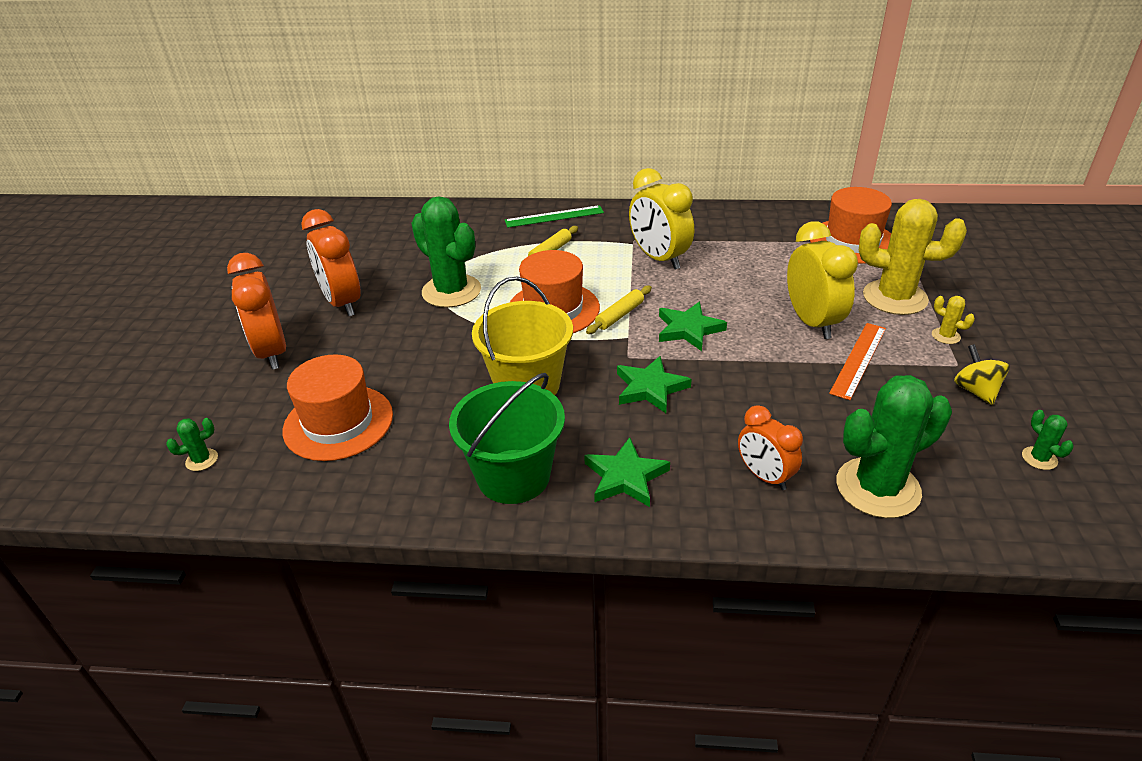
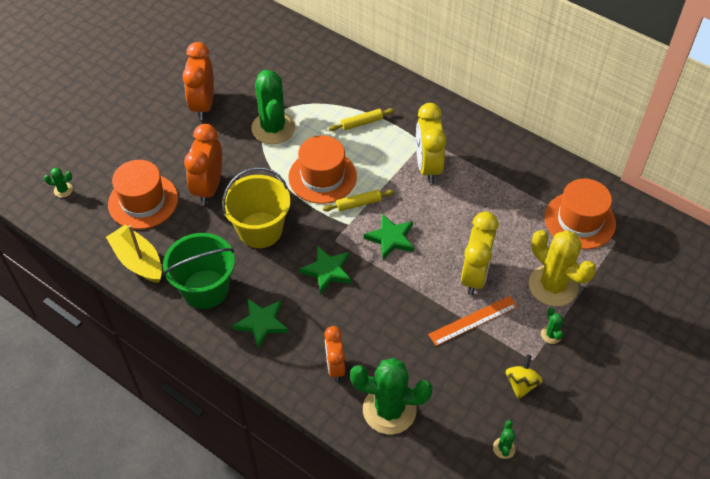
camera: 30 degrees right, 15 degrees up
orange clock [227,253,286,370] -> orange clock moved to [184,124,222,205]
green ruler [505,205,604,228] -> none
yellow cactus [932,296,975,344] -> green cactus [541,307,563,344]
none -> yellow boat [106,225,162,283]

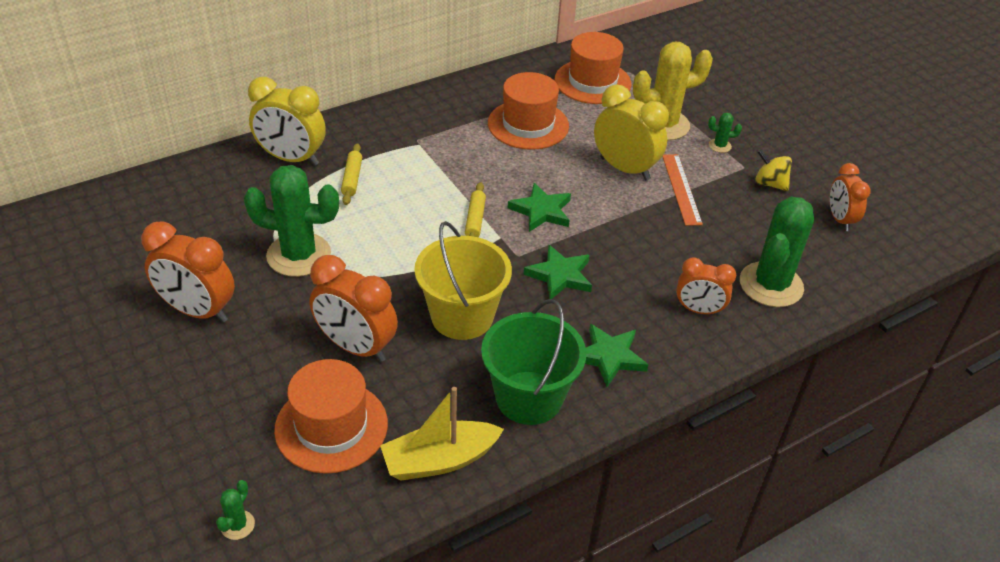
camera: 70 degrees left, 10 degrees down
orange hat [288,135,357,204] -> orange hat moved to [488,72,569,150]
yellow clock [416,103,446,183] -> yellow clock moved to [248,77,326,166]
green cactus [493,420,516,459] -> orange clock [830,163,871,231]

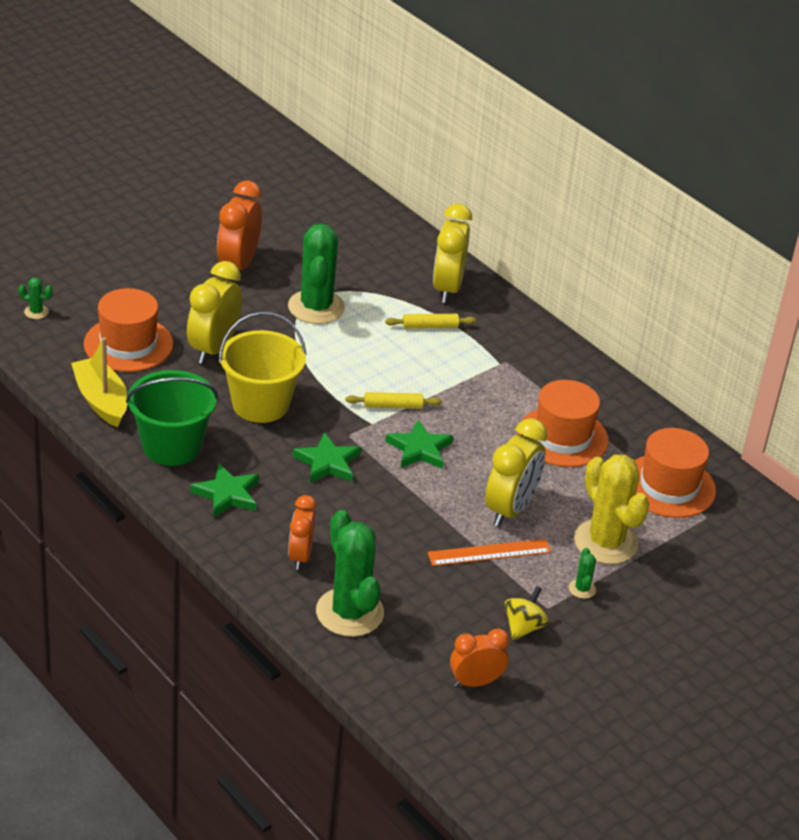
camera: 80 degrees right, 5 degrees down
orange clock [309,255,398,362] -> yellow clock [187,261,242,364]
green cactus [740,196,814,307] -> green cactus turned 45 degrees clockwise [316,510,384,637]

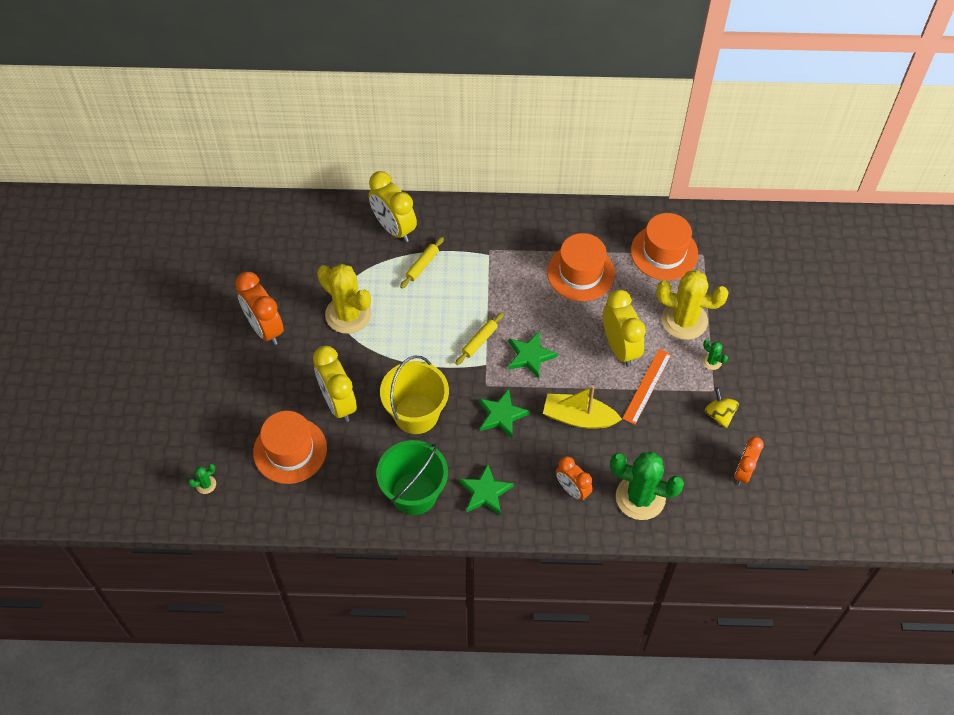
camera: 45 degrees left, 20 degrees up
yellow boat [71,337,127,427] -> yellow boat moved to [543,385,622,429]
green cactus [288,224,345,324] -> yellow cactus [317,264,372,334]

